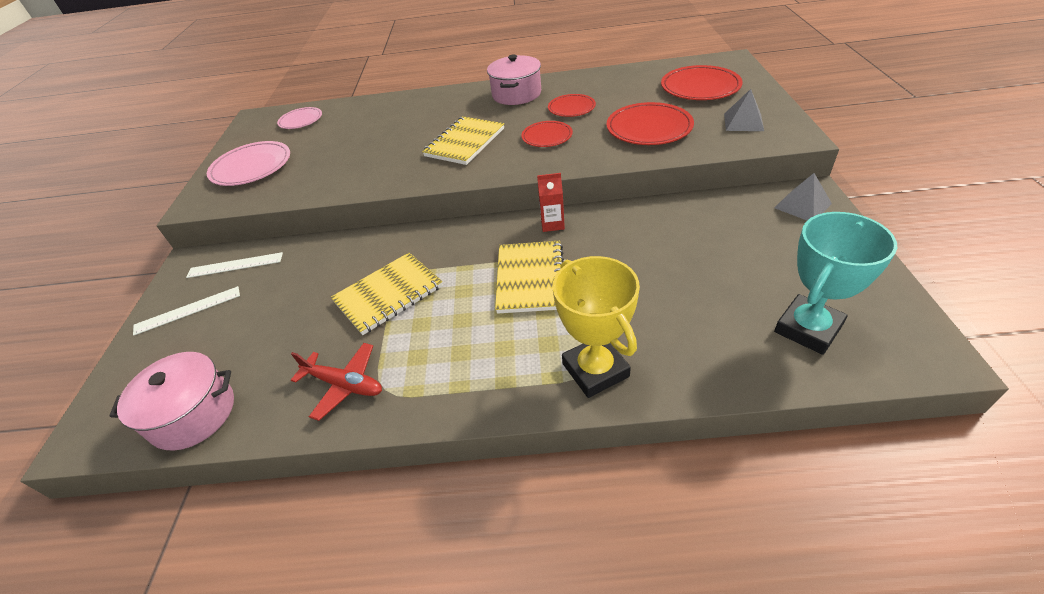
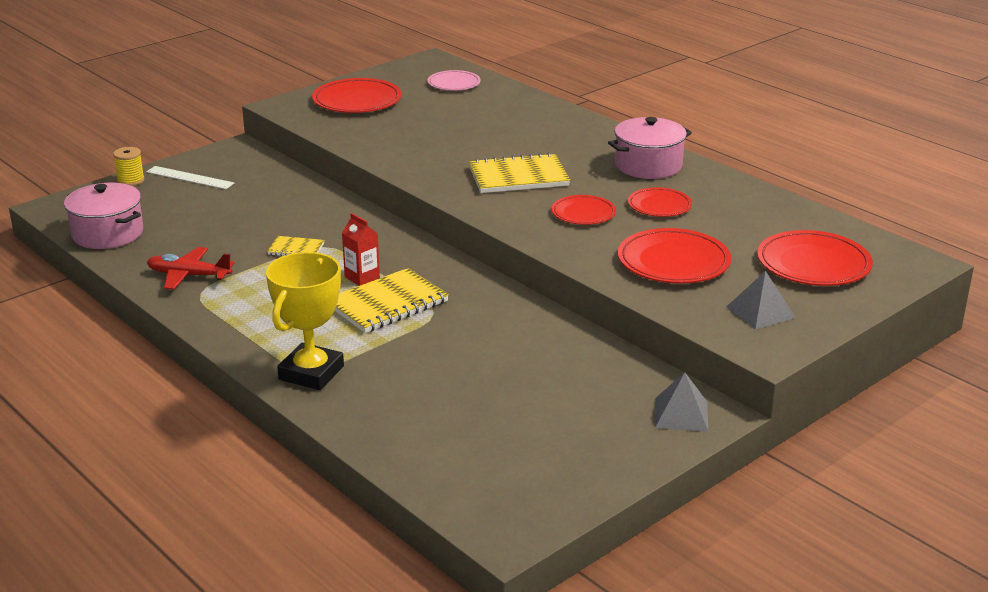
camera: 45 degrees right, 15 degrees down
white ruler [186,252,283,278] -> none
pink plate [207,141,290,186] -> red plate [312,78,402,113]
red plane [291,343,382,421] -> red plane turned 120 degrees clockwise [147,247,235,290]
yellow notebook [331,252,443,335] -> yellow notebook [267,236,324,256], size x0.52
red carton [537,173,565,232] -> red carton moved to [342,213,380,286]
turquoise trophy [774,212,897,355] -> none
none -> yellow spool [113,147,144,186]

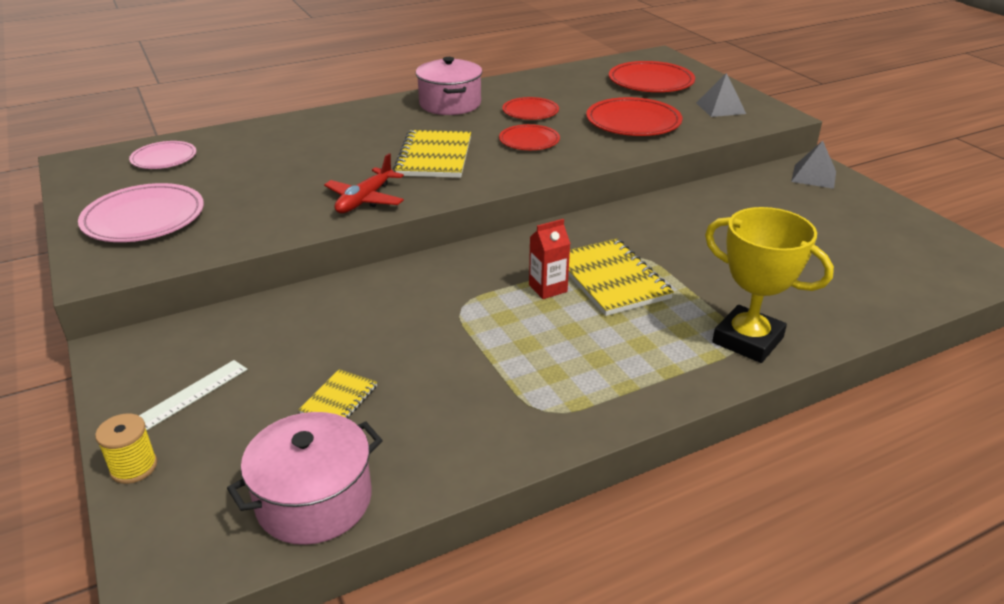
camera: 75 degrees left, 5 degrees up
red plane [147,247,235,290] -> red plane moved to [324,153,404,213]
yellow notebook [267,236,324,256] -> yellow notebook moved to [299,369,377,418]
red plate [312,78,402,113] -> pink plate [78,183,204,242]

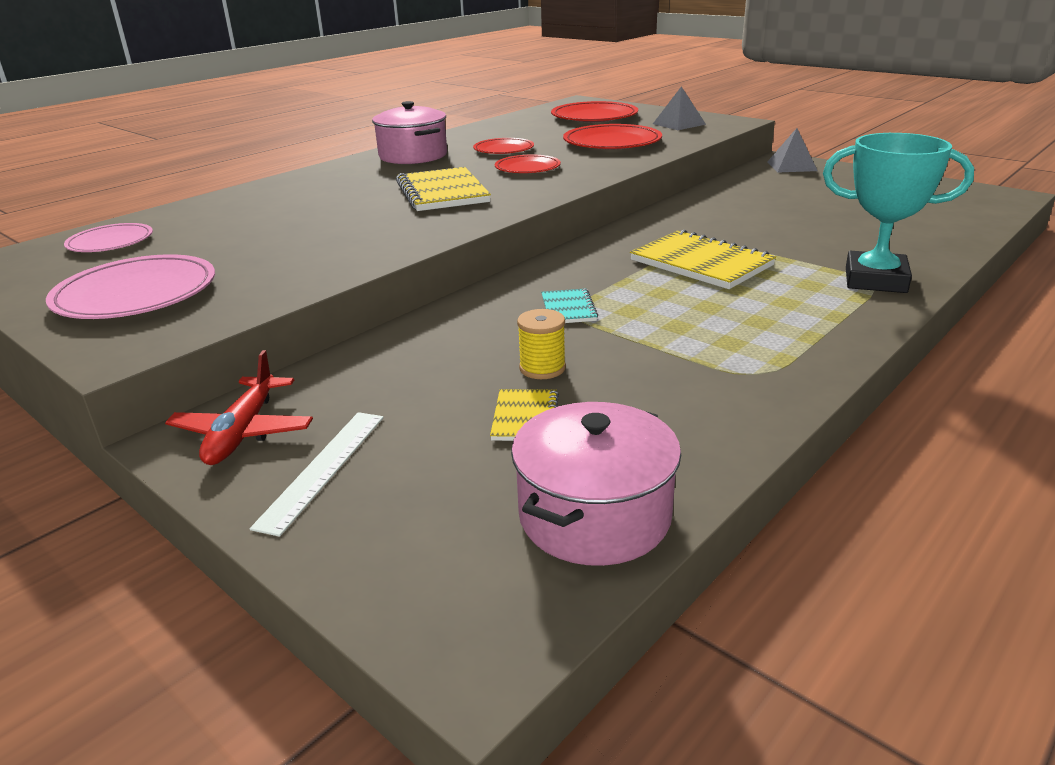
camera: 20 degrees left, 5 degrees down
yellow spool [95,413,157,484] -> yellow spool moved to [517,309,566,379]
red plane [324,153,404,213] -> red plane moved to [165,350,313,465]
red carton [529,219,571,299] -> none
yellow trophy [705,207,834,363] -> turquoise trophy [823,133,974,293]
none -> turquoise notebook [541,288,598,323]

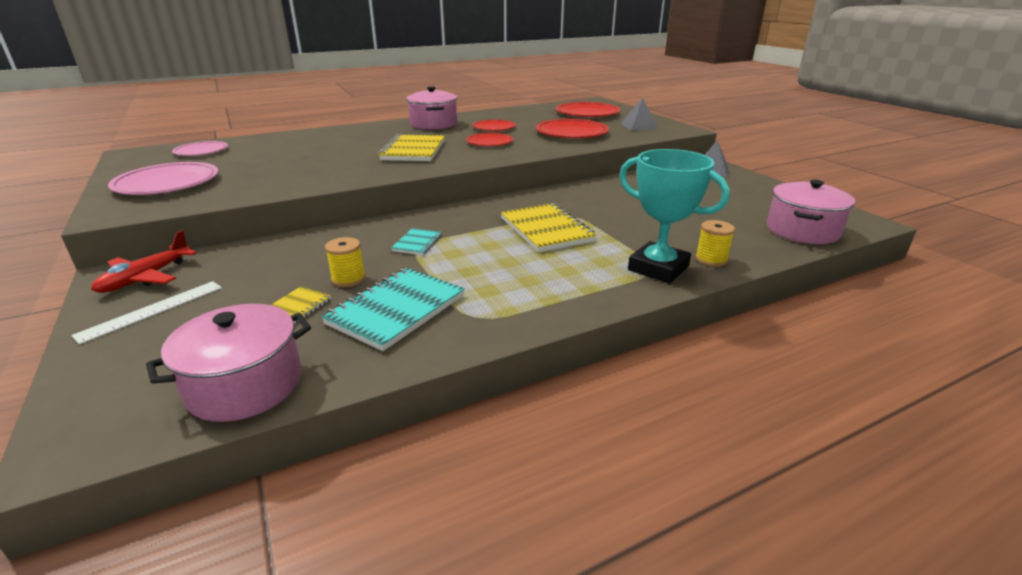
camera: 20 degrees right, 0 degrees up
none -> turquoise notebook [321,268,465,351]
none -> yellow spool [695,220,735,267]
none -> pink pot [767,180,855,244]

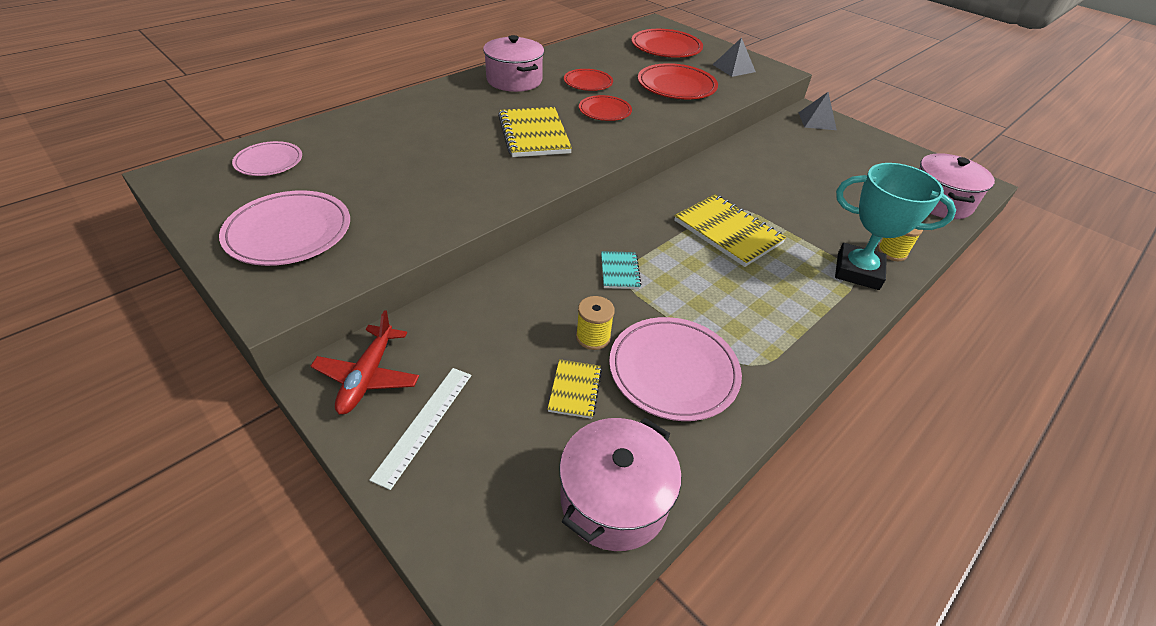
camera: 20 degrees left, 15 degrees up
turquoise notebook [321,268,465,351] -> pink plate [609,317,742,421]

